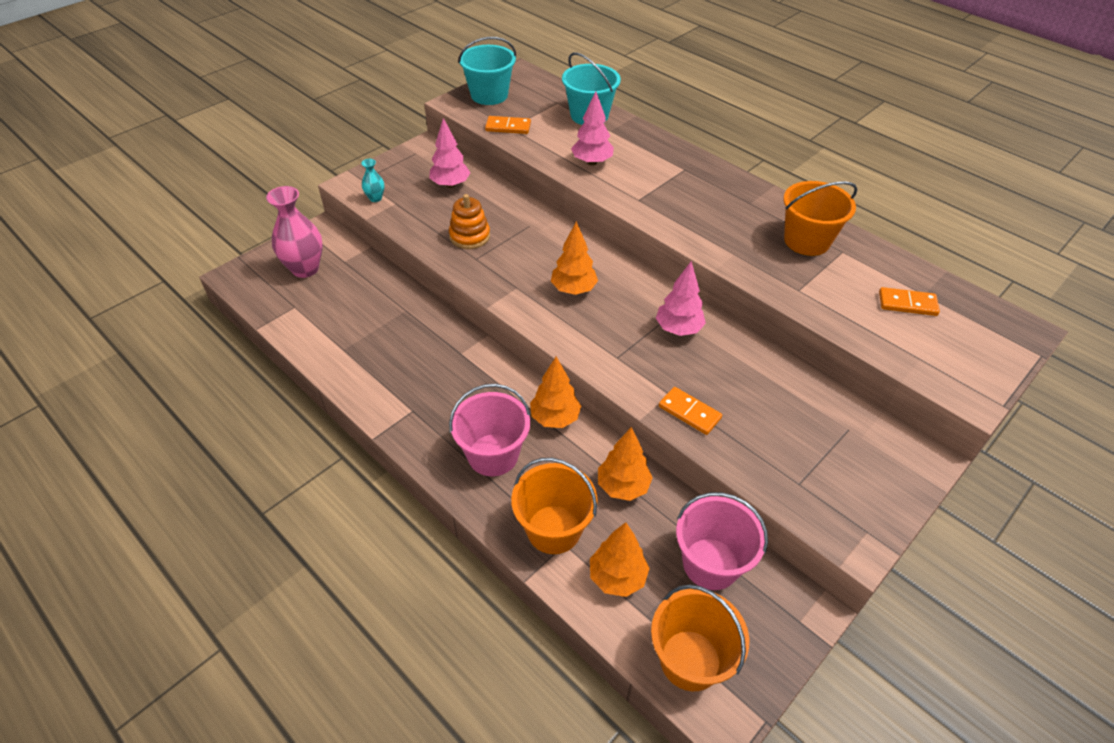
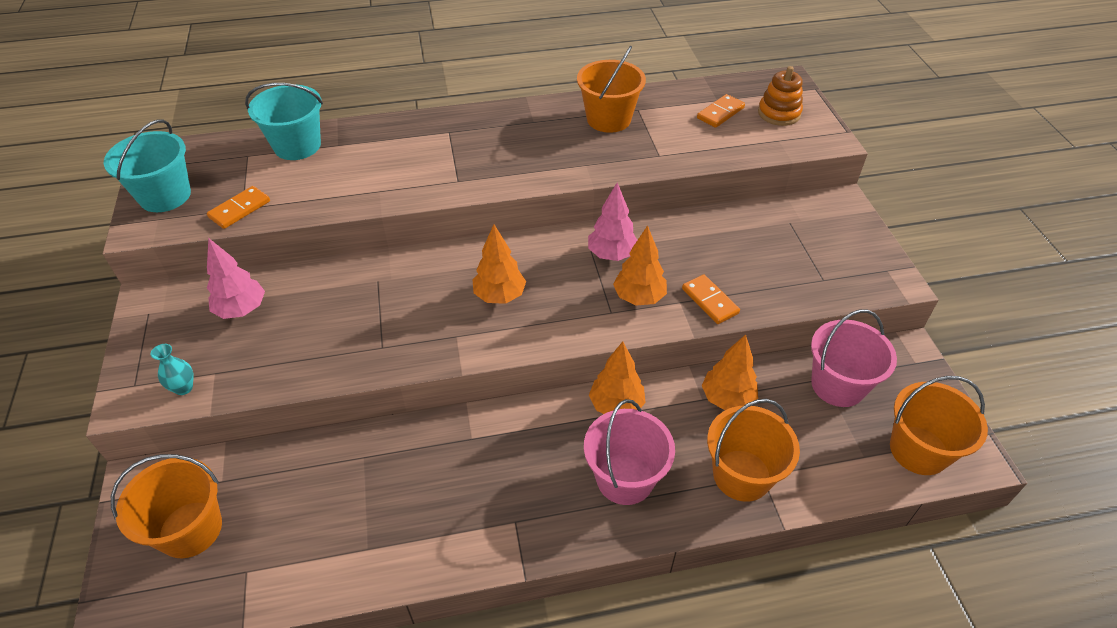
camera: 55 degrees left, 0 degrees up
pink vase [266,186,323,278] -> orange bucket [111,454,222,558]
orange stacking toy [449,194,490,249] -> orange stacking toy moved to [758,66,803,126]
pink tree [571,91,614,166] -> none
orange tree [590,522,650,597] -> orange tree moved to [613,225,667,306]
orange domino [659,387,722,435] -> orange domino turned 75 degrees clockwise [682,274,740,324]

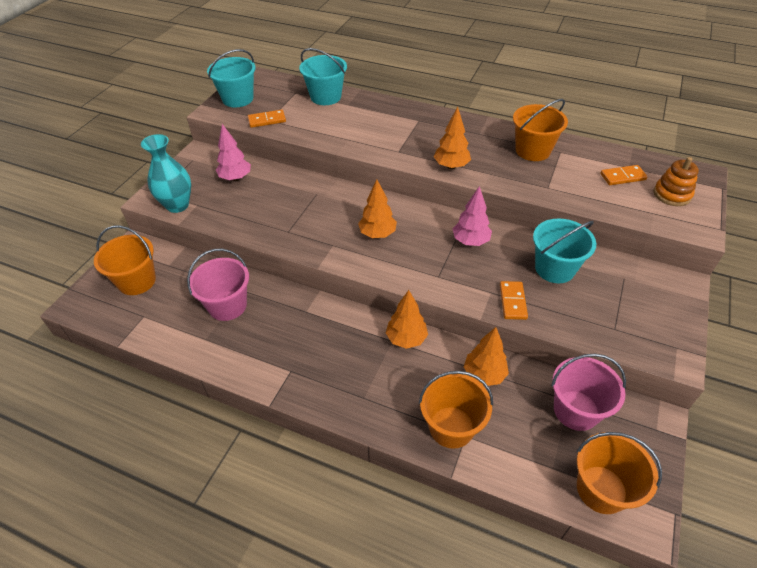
camera: 35 degrees right, 0 degrees up
turquoise vase [151,344,193,395] -> turquoise vase [141,134,191,213], size x2.07
pink bucket [584,399,675,505] -> pink bucket moved to [187,249,249,321]
orange tree [613,225,667,306] -> orange tree moved to [434,107,471,169]
none -> turquoise bucket [533,218,597,283]

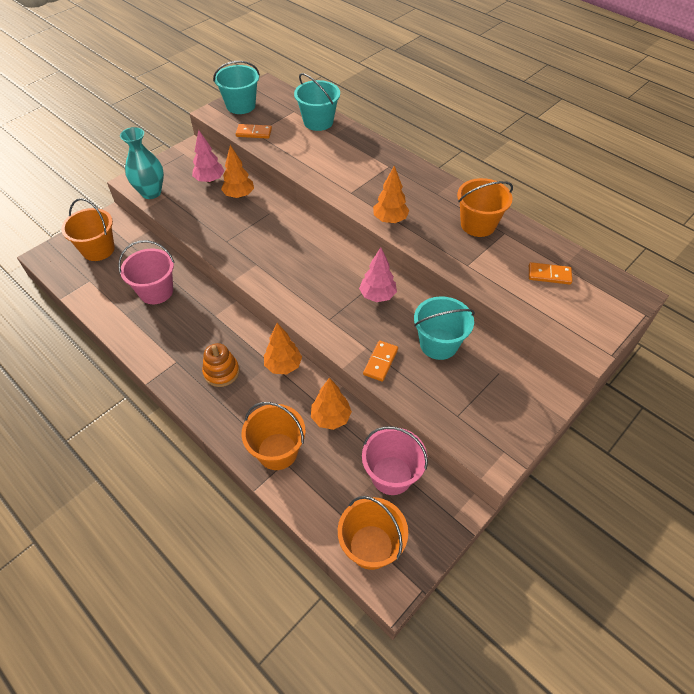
camera: 20 degrees right, 5 degrees up
orange tree [358,179,397,238] -> orange tree moved to [221,145,254,198]
orange stacking toy [653,157,699,206] -> orange stacking toy moved to [202,343,240,387]

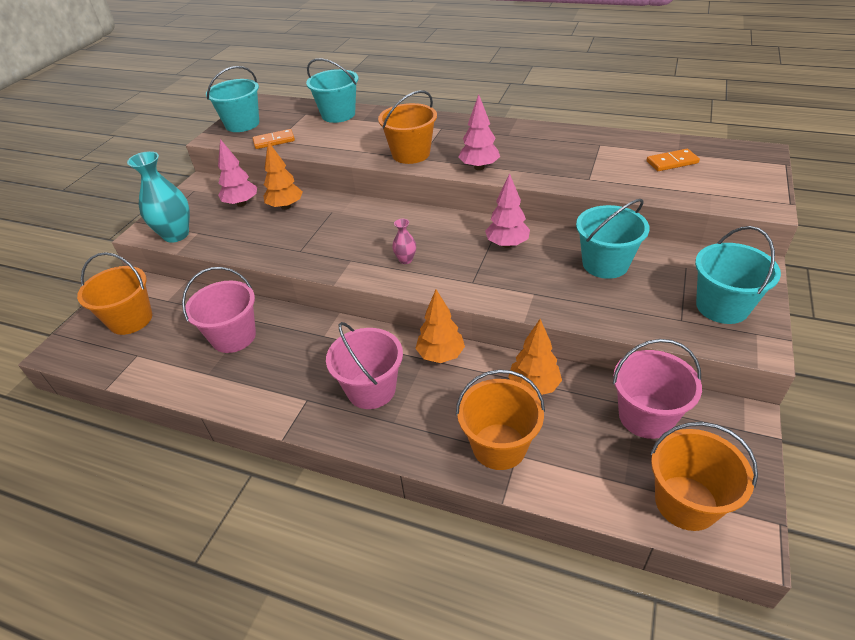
camera: 20 degrees left, 10 degrees down
orange stacking toy [202,343,240,387] -> pink bucket [326,322,403,409]
orange domino [363,340,398,382] -> none
orange tree [373,166,409,223] -> pink tree [458,94,500,170]
orange bucket [457,178,513,237] -> orange bucket moved to [378,90,437,164]
none -> pink vase [392,219,416,264]
none -> turquoise bucket [695,226,781,324]

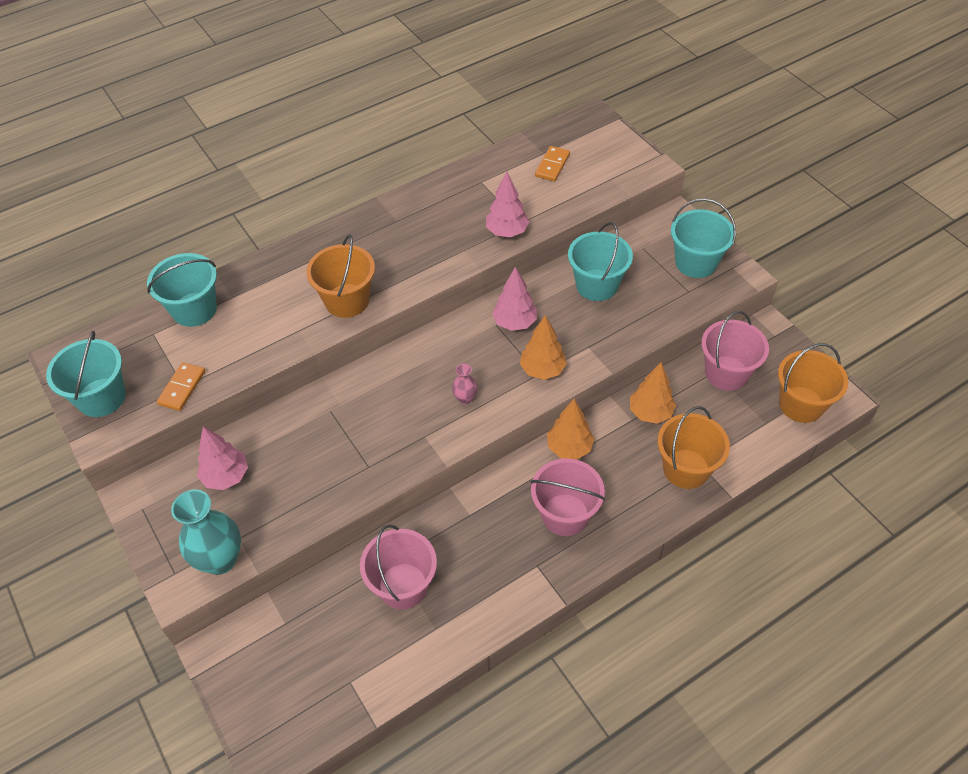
camera: 55 degrees left, 10 degrees up
orange bucket [77,252,152,335] -> none
orange tree [263,141,303,210] -> orange tree moved to [520,315,567,380]
pink tree [458,94,500,170] -> pink tree moved to [486,171,529,237]

